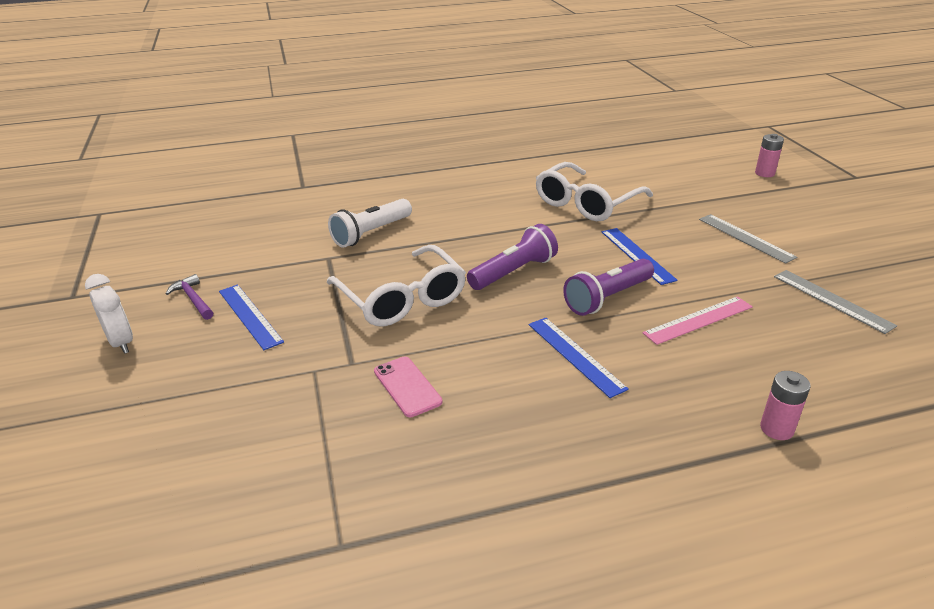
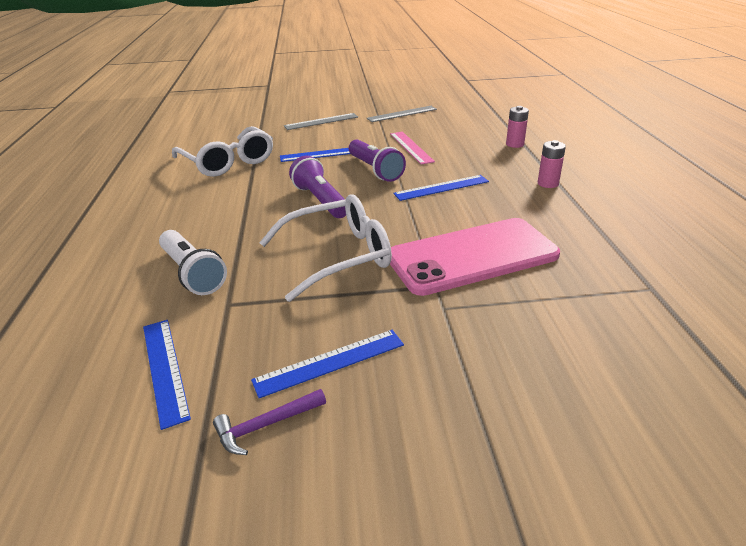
camera: 80 degrees left, 0 degrees up
white clock [85,274,133,354] -> none
pink phone [374,357,442,417] -> pink phone [390,218,560,296], size x2.26
pink battery [755,134,784,177] -> pink battery moved to [538,140,566,188]
none -> blue ruler [143,320,191,430]

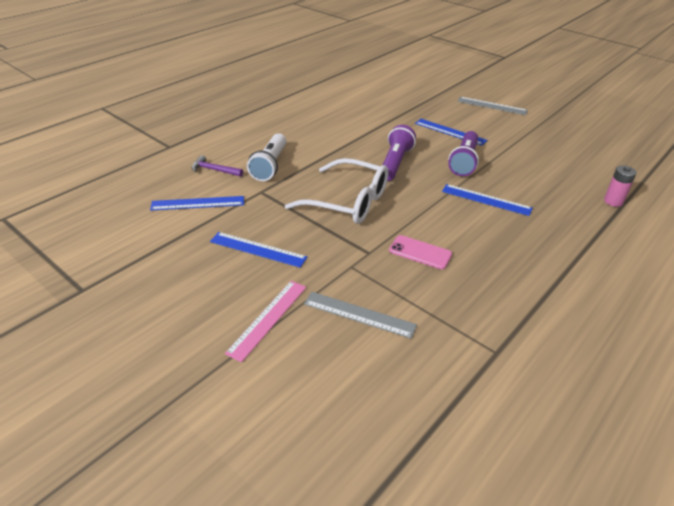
camera: 45 degrees right, 5 degrees up
blue ruler [143,320,191,430] -> blue ruler turned 60 degrees clockwise [150,196,244,211]
white glasses [172,126,273,177] -> none
purple hammer [213,389,326,455] -> purple hammer moved to [192,155,243,177]
grey ruler [367,106,437,122] -> grey ruler moved to [304,292,417,338]
pink ruler [390,132,435,165] -> pink ruler moved to [225,281,306,362]
pink phone [390,218,560,296] -> pink phone [389,235,452,269], size x0.44
pink battery [538,140,566,188] -> none

